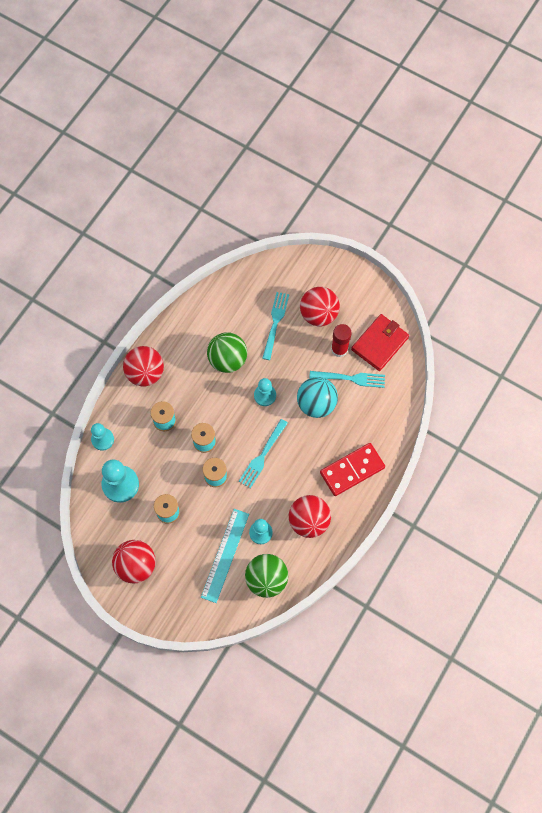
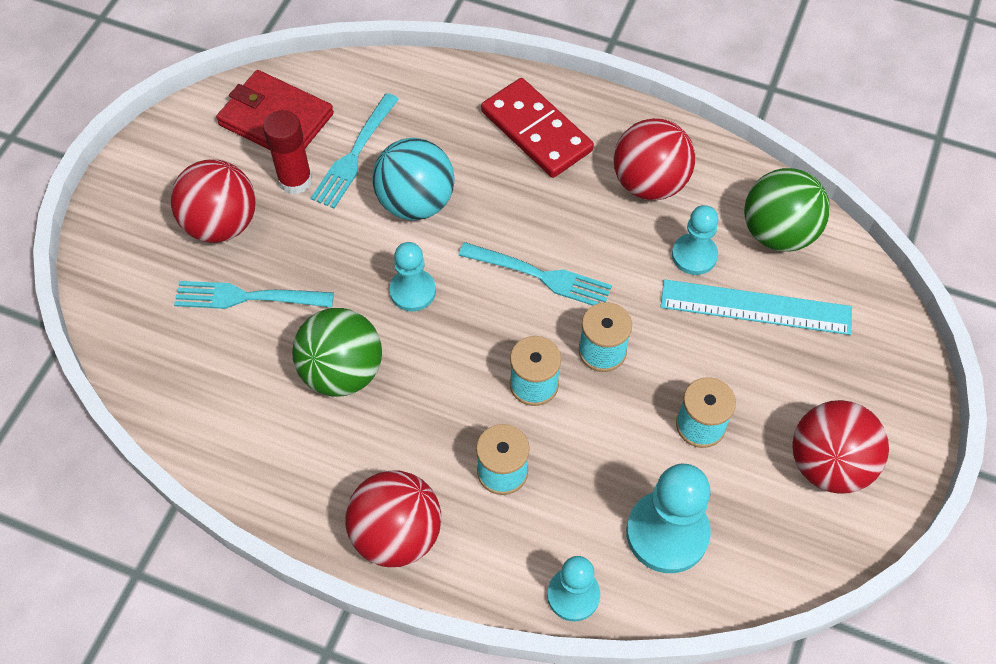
camera: 100 degrees left, 10 degrees down
turquoise fork [309,371,385,388] -> turquoise fork turned 150 degrees counterclockwise [311,93,399,209]

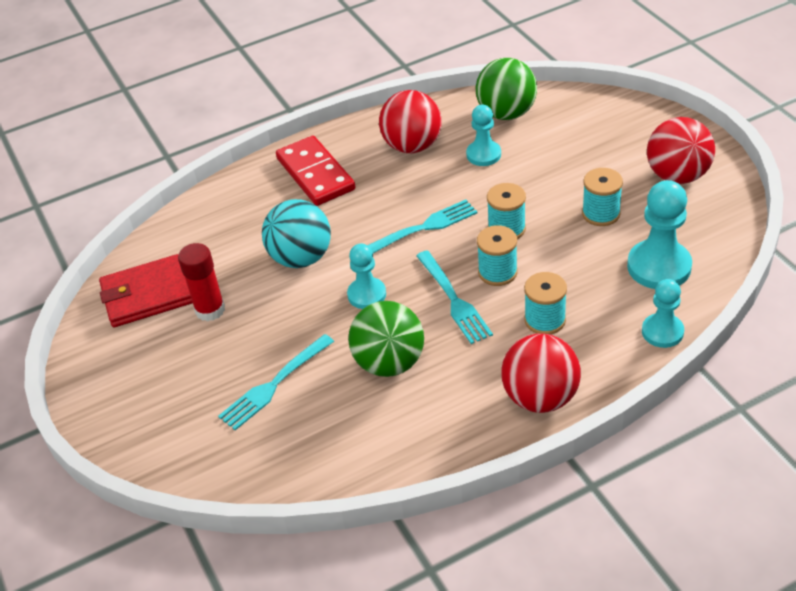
camera: 45 degrees left, 15 degrees down
red ball [171,159,256,243] -> none
turquoise fork [311,93,399,209] -> turquoise fork moved to [416,250,493,344]
red domino [481,78,594,178] -> red domino turned 60 degrees clockwise [276,136,355,206]
turquoise ruler [661,279,852,335] -> none

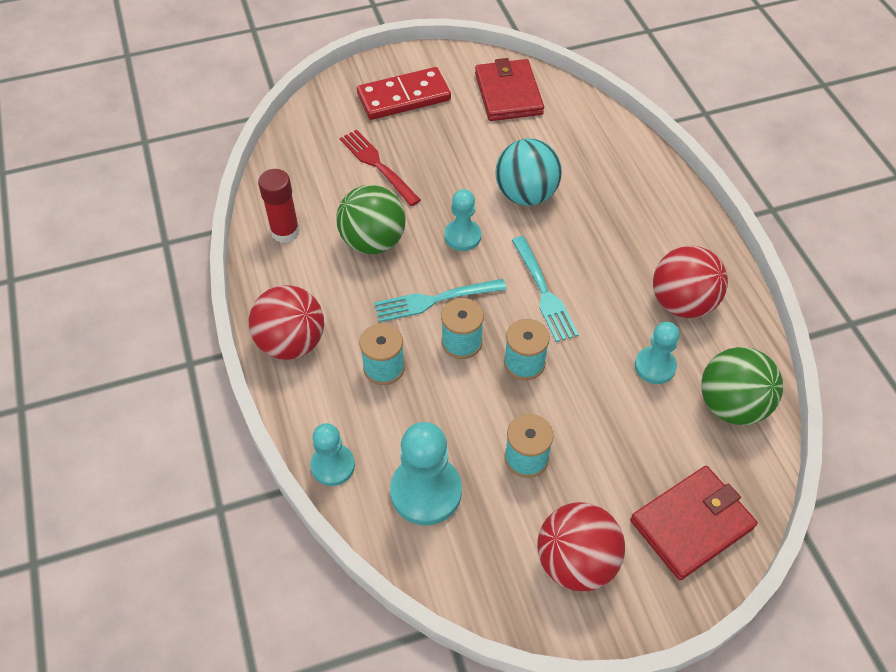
camera: 95 degrees right, 10 degrees up
red glue stick [178,243,225,321] -> red glue stick moved to [258,169,300,243]
turquoise fork [218,334,334,430] -> red fork [339,129,421,206]
red domino [276,136,355,206] -> red domino moved to [357,67,451,120]
none -> red wallet [630,466,757,580]

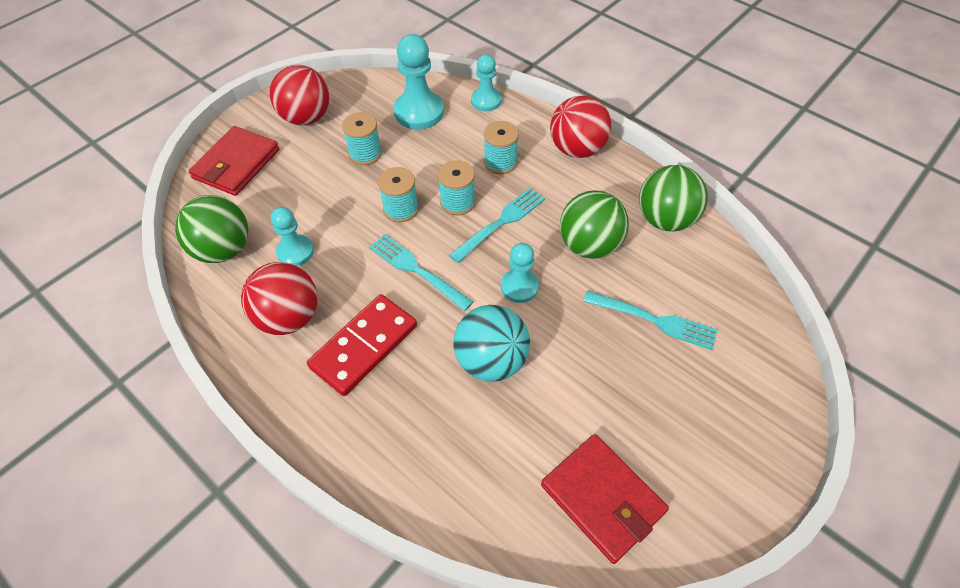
camera: 150 degrees right, 0 degrees up
red glue stick [258,169,300,243] -> green ball [639,165,708,232]
red fork [339,129,421,206] -> turquoise fork [583,291,717,350]
red domino [357,67,451,120] -> red domino moved to [307,294,417,396]

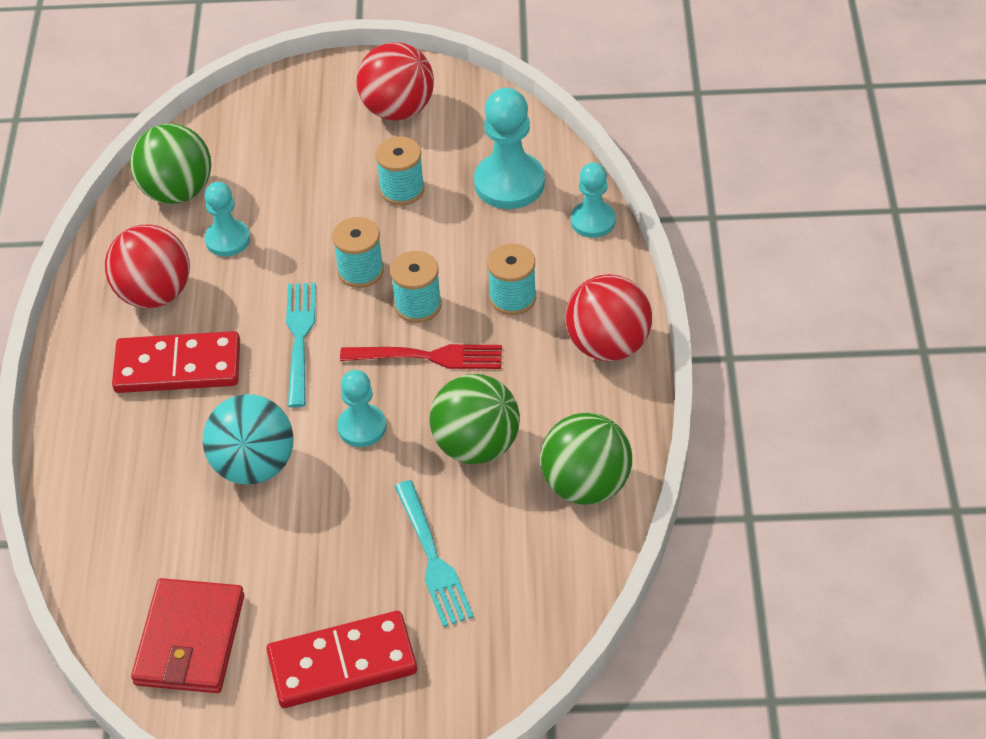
camera: 50 degrees right, 5 degrees down
red wallet [189,126,279,196] -> none
turquoise fork [449,188,545,263] -> red fork [340,344,502,369]
none -> red domino [266,611,417,708]

